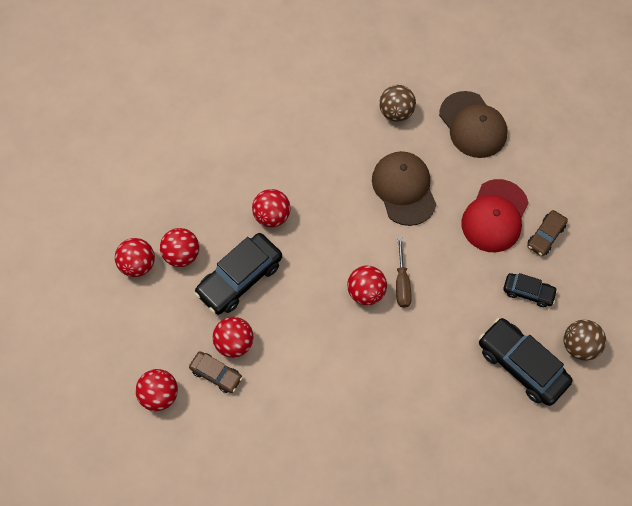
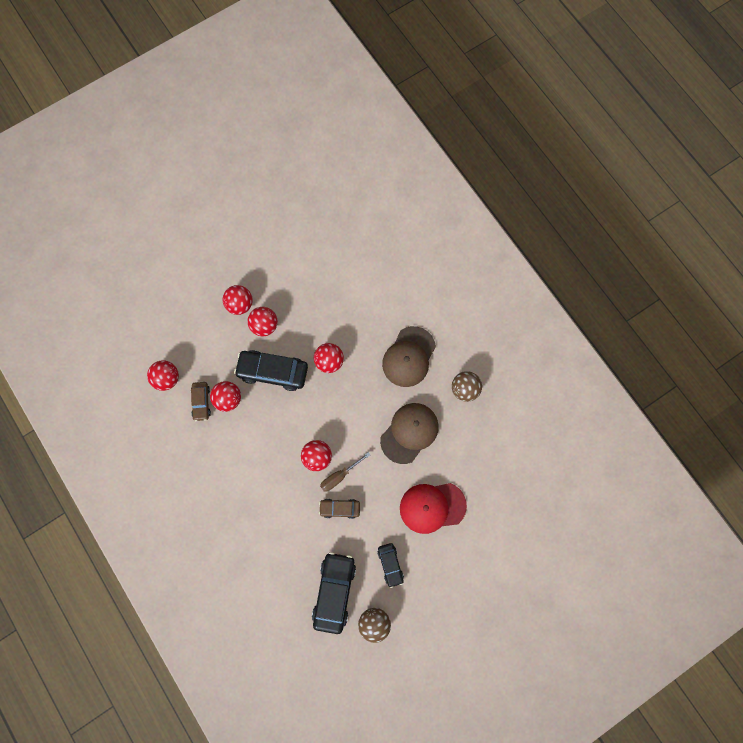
camera: 55 degrees right, 10 degrees up
brown cap [439,91,508,158] -> brown cap moved to [382,326,436,387]
brown car [527,210,568,256] -> brown car moved to [319,499,360,519]

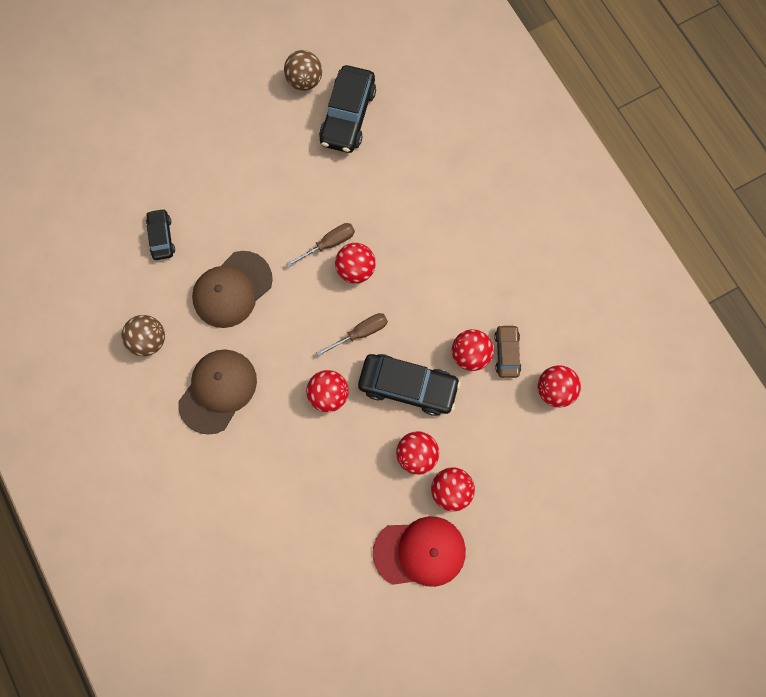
camera: 175 degrees left, 0 degrees up
brown car [319,499,360,519] -> none
black car [377,543,404,588] -> black car moved to [146,209,175,260]
red cap [400,483,467,534] -> red cap moved to [373,516,466,587]
none -> brown screwdriver [316,313,388,357]

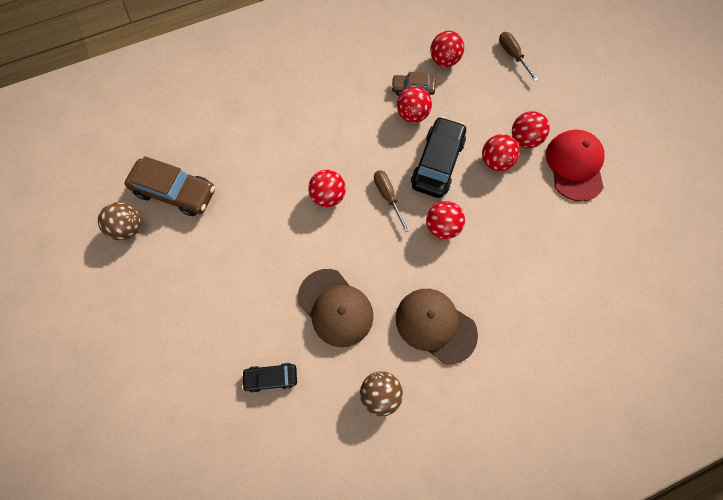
camera: 85 degrees left, 5 degrees down
brown screwdriver [286,223,355,267] -> brown screwdriver moved to [499,32,538,81]
black car [319,65,376,153] -> brown car [124,156,215,216]

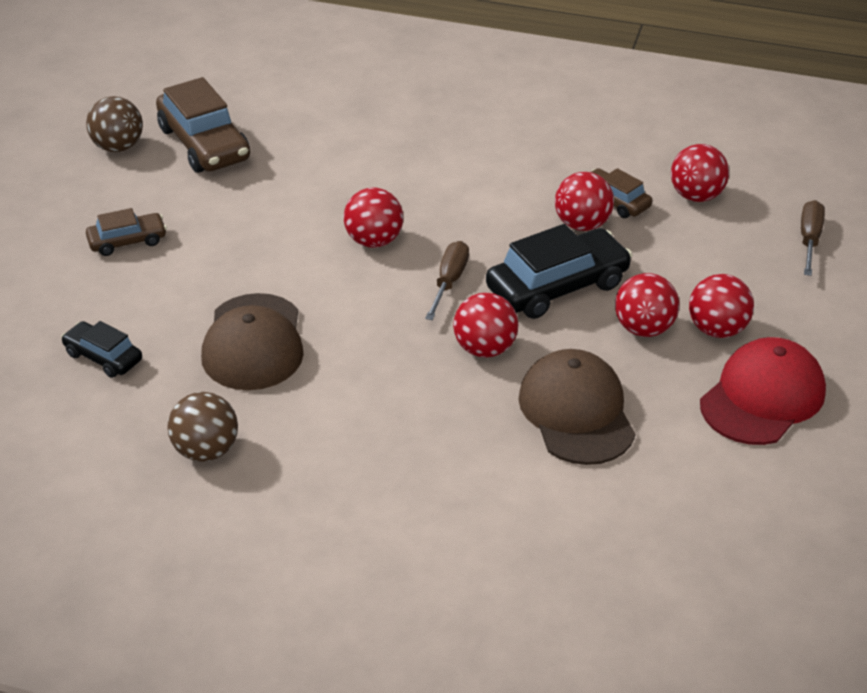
camera: 40 degrees right, 30 degrees down
brown cap [396,289,478,364] -> brown cap moved to [518,349,635,465]
none -> brown car [86,208,167,256]

